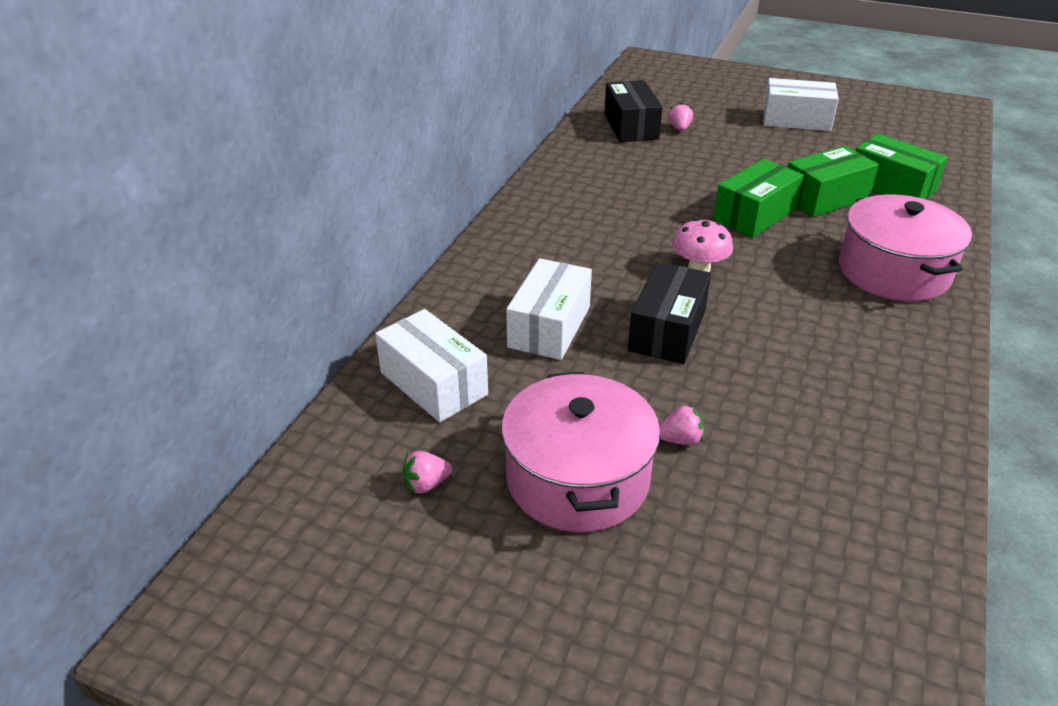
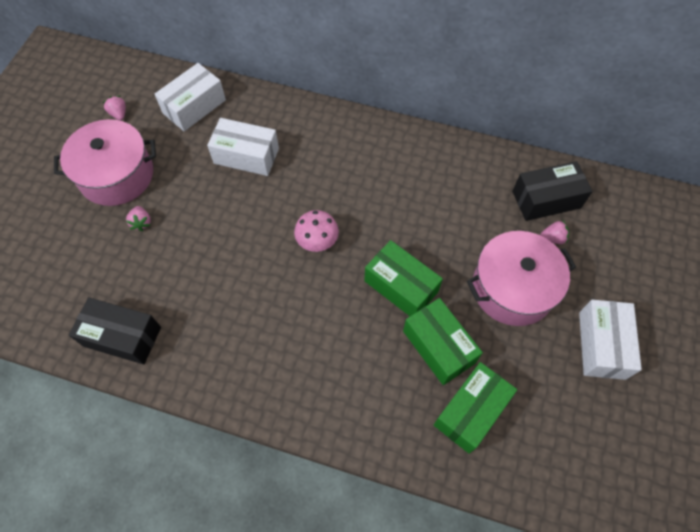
camera: 85 degrees right, 25 degrees up
black box [628,262,711,364] -> black box moved to [69,297,161,364]
pink pot [839,194,972,302] -> pink pot moved to [467,231,576,326]

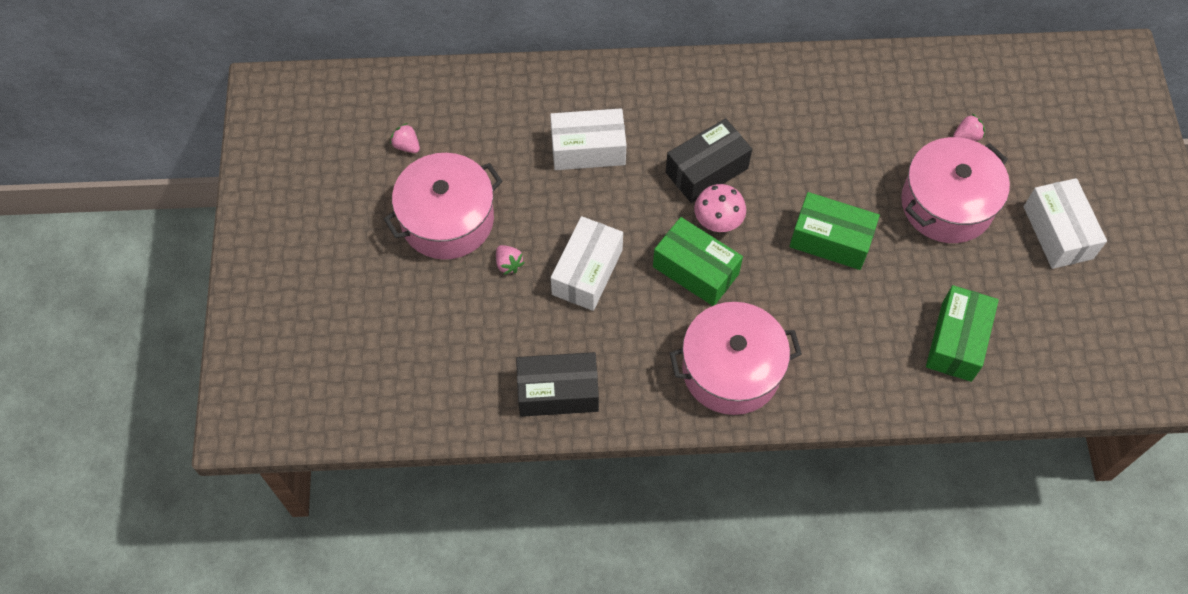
camera: 20 degrees left, 0 degrees up
white box [154,63,226,131] -> white box moved to [551,216,623,311]
green box [403,298,483,385] -> green box moved to [653,217,743,306]
black box [512,161,593,221] -> black box moved to [666,118,752,203]
none -> pink pot [669,302,802,415]

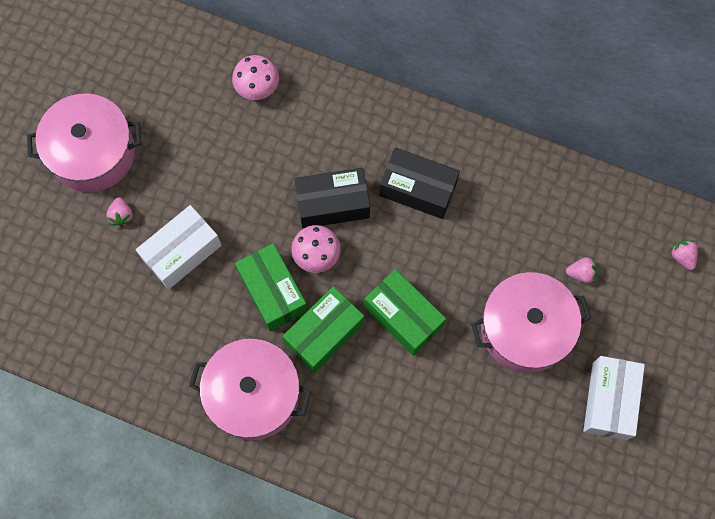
camera: 25 degrees right, 10 degrees up
pink strawberry [390,123,420,153] -> pink strawberry moved to [670,240,698,270]
black box [516,352,599,417] -> black box moved to [379,147,460,219]
white box [550,108,626,170] -> none
green box [926,285,999,382] -> green box moved to [282,286,364,373]
none -> pink mushroom [232,55,279,100]

